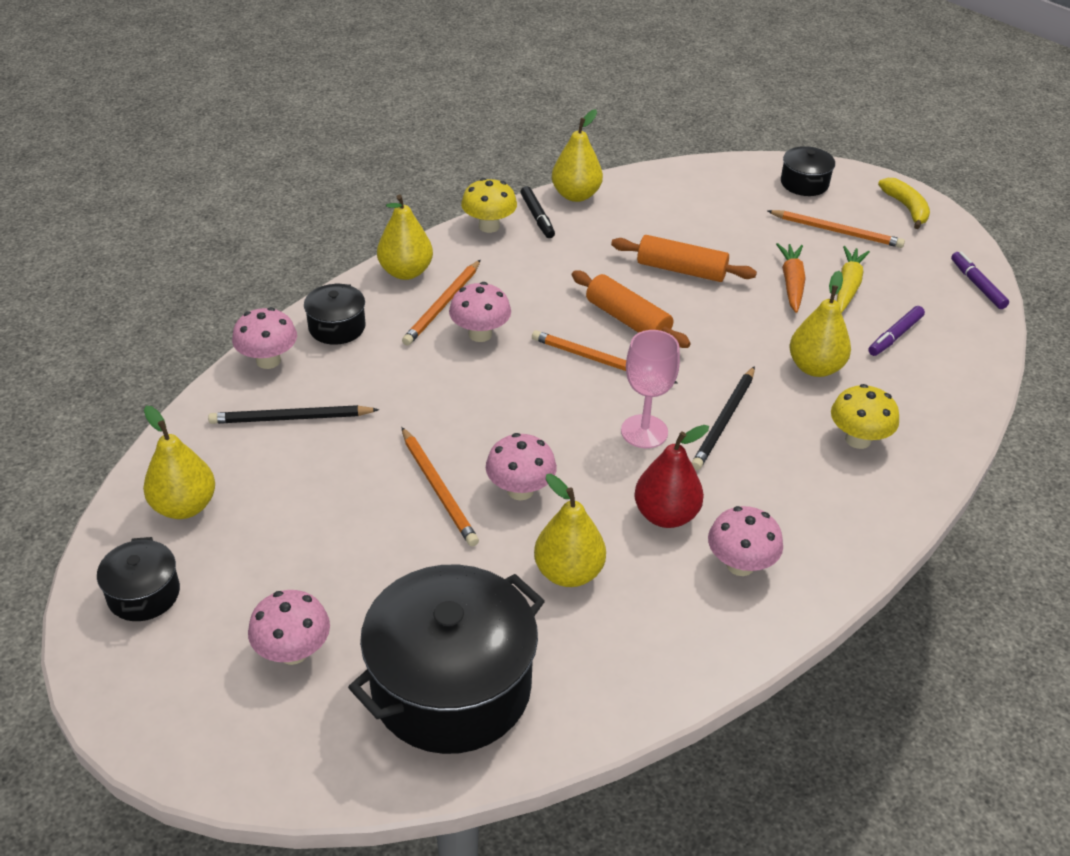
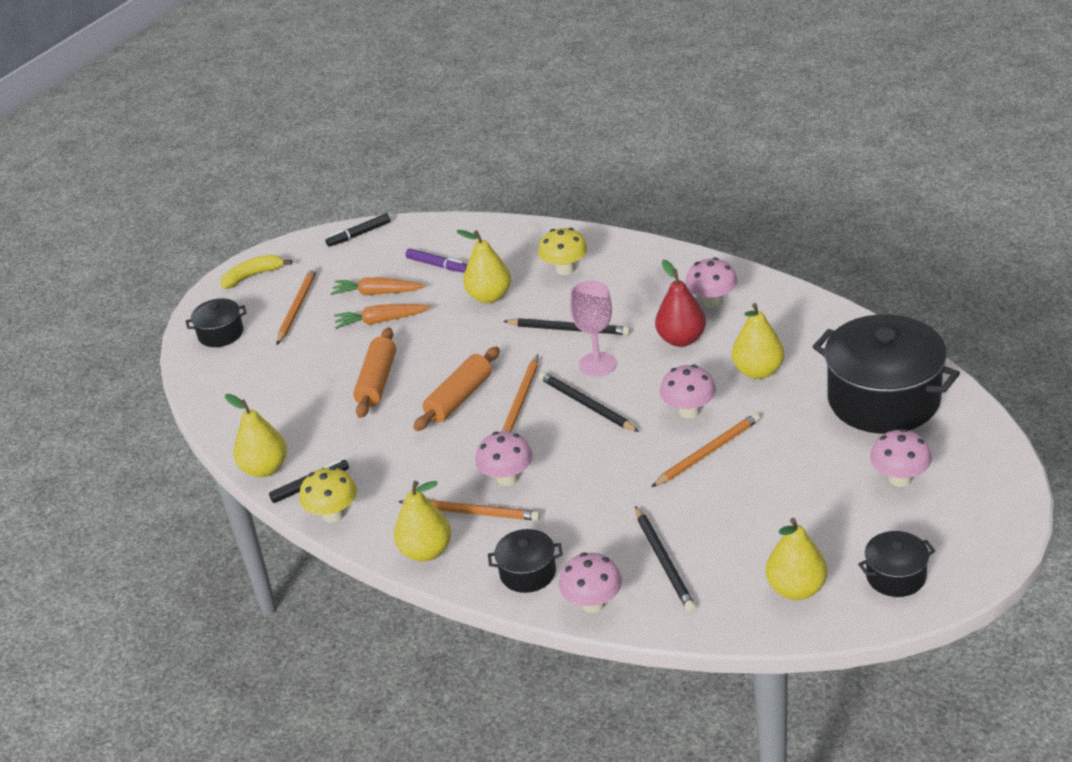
camera: 95 degrees left, 5 degrees down
yellow carrot [837,246,870,313] -> orange carrot [330,277,425,295]
purple marker [951,252,1009,309] -> black marker [325,213,390,247]
none -> black pencil [539,372,639,432]

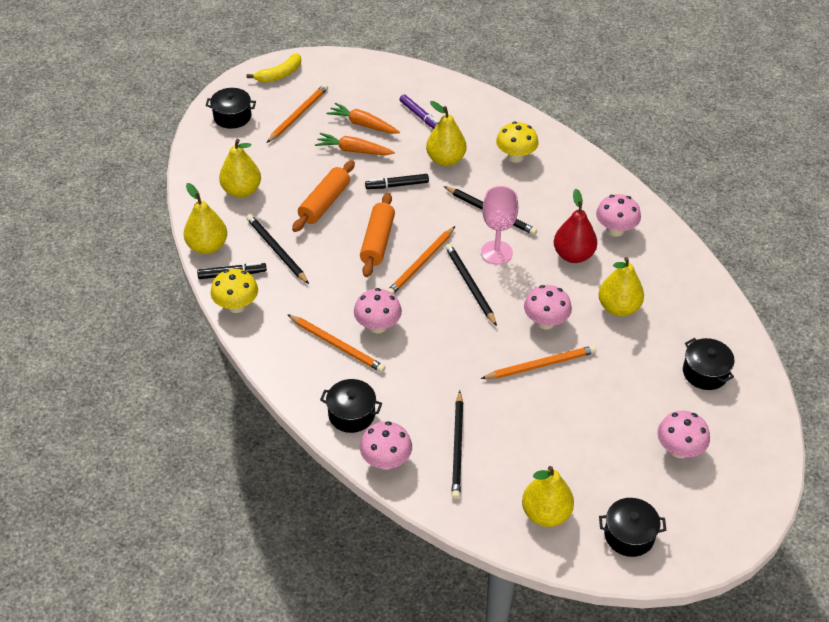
camera: 15 degrees right, 10 degrees up
yellow banana [220,255,292,289] -> yellow banana turned 150 degrees clockwise [247,53,301,83]
black marker [325,213,390,247] -> black marker moved to [365,174,429,189]
yellow pear [394,481,451,562] -> yellow pear moved to [219,139,261,198]
orange rolling pin [413,347,500,431] -> orange rolling pin turned 45 degrees counterclockwise [360,193,395,277]
black pot [813,314,960,434] -> black pot [683,338,734,390], size x0.47
none -> black pencil [246,214,309,284]

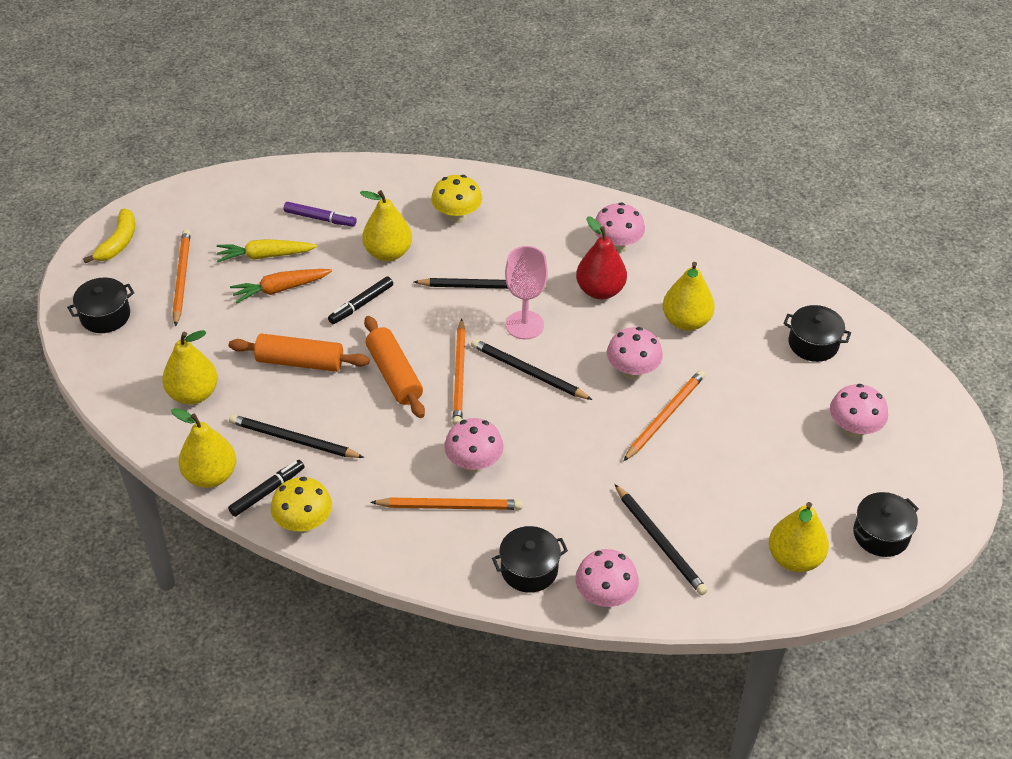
camera: 35 degrees left, 0 degrees up
orange rolling pin [292,160,355,232] -> orange rolling pin turned 75 degrees counterclockwise [229,334,370,372]
orange carrot [326,103,400,134] -> yellow carrot [217,239,318,262]

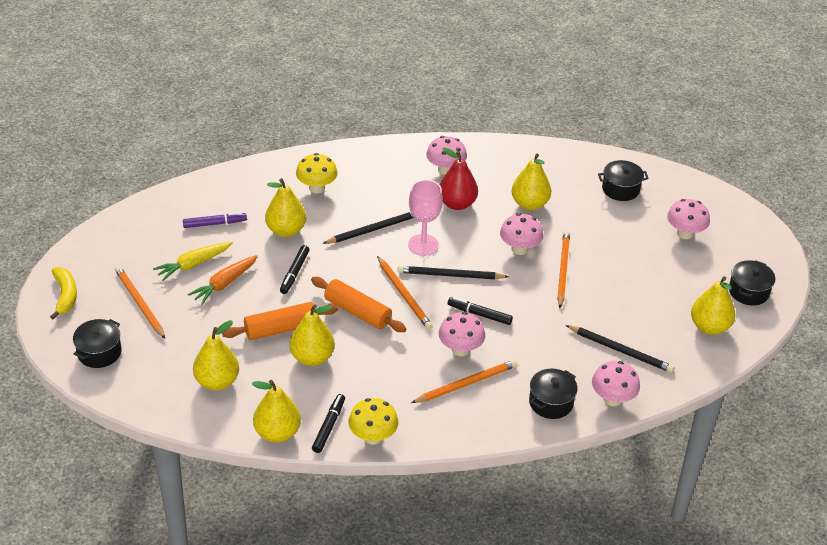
camera: 30 degrees left, 5 degrees down
black pencil [229,414,365,458] -> none
none -> yellow pear [290,304,335,366]
none -> black marker [448,297,513,325]

